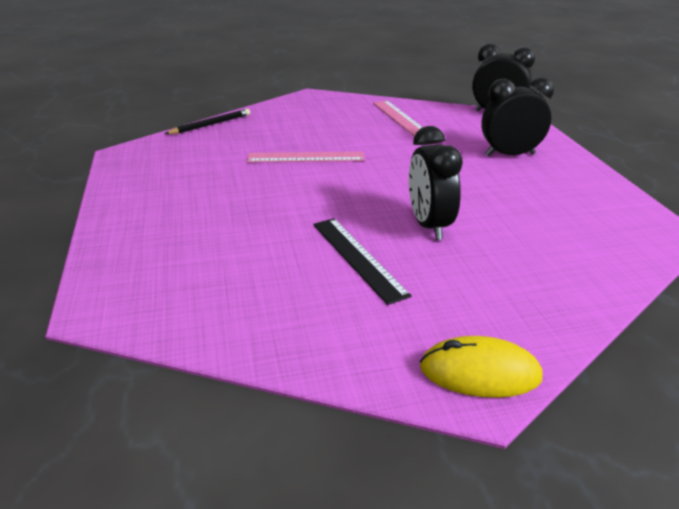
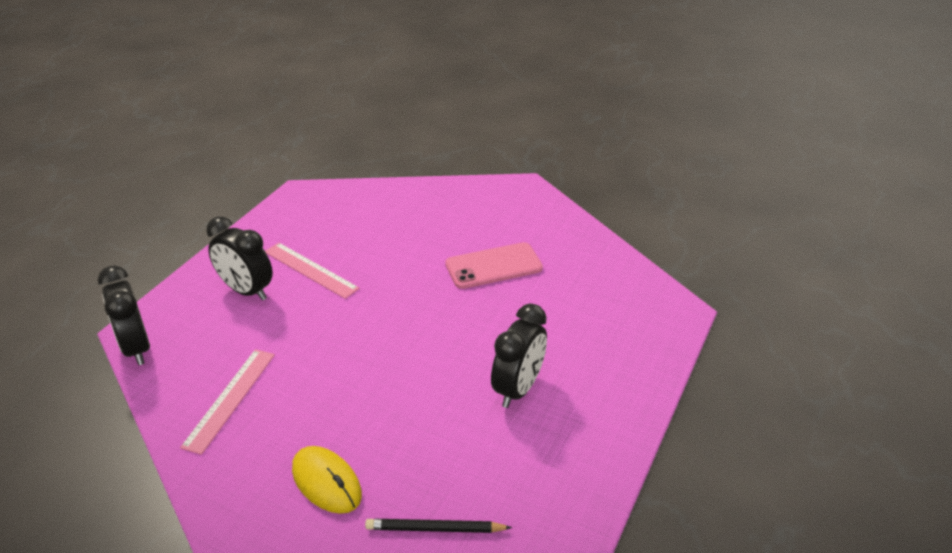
camera: 140 degrees left, 5 degrees up
pink ruler [247,152,365,163] -> pink ruler moved to [265,243,360,299]
black ruler [313,218,412,305] -> pink phone [445,242,543,289]
black clock [409,126,463,240] -> black clock moved to [491,303,547,408]
yellow mouse [420,336,543,398] -> yellow mouse moved to [292,446,362,514]

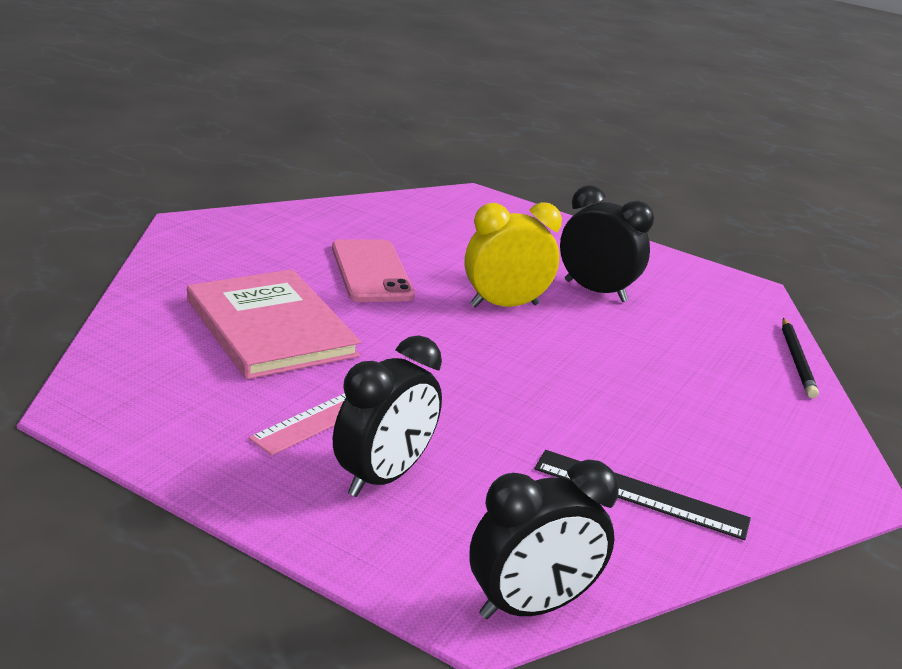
camera: 90 degrees left, 10 degrees down
pink ruler [180,349,275,455] -> black ruler [534,450,751,540]
yellow mouse [292,446,362,514] -> none
none -> pink book [187,269,361,379]
none -> yellow clock [464,202,562,308]

